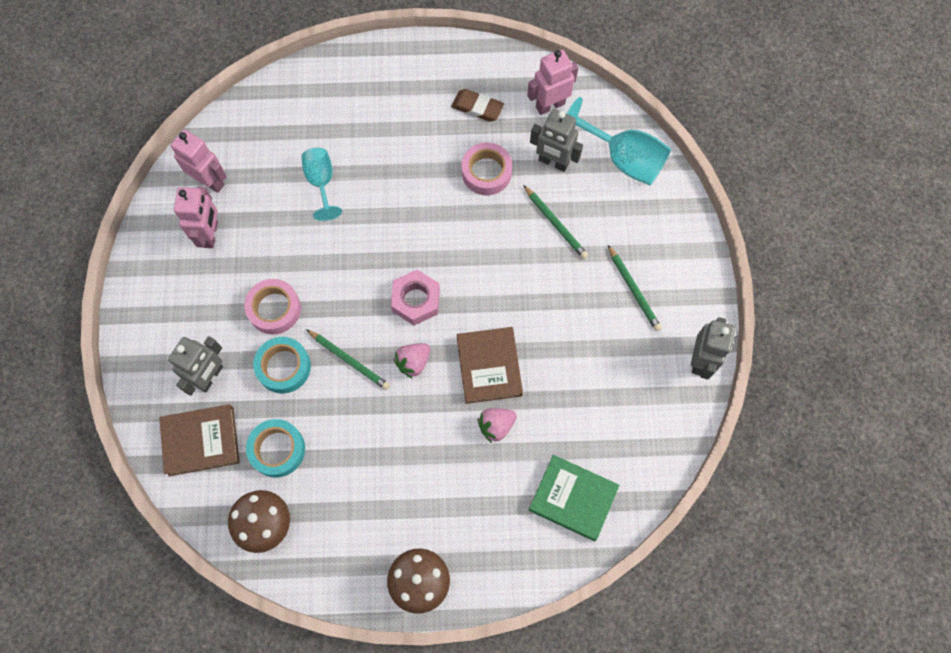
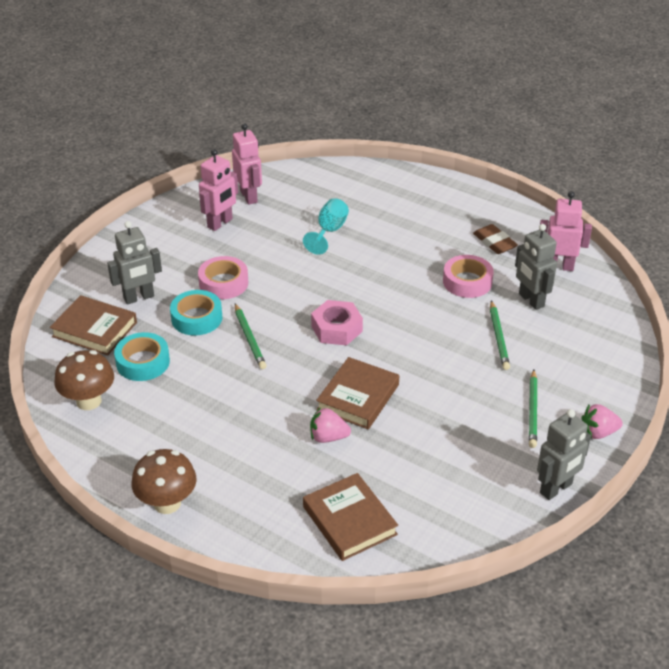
camera: 35 degrees right, 30 degrees down
pink strawberry [394,343,430,379] -> pink strawberry moved to [582,404,623,439]
green book [529,455,620,541] -> brown book [303,473,398,561]
turquoise goblet [566,97,671,185] -> none

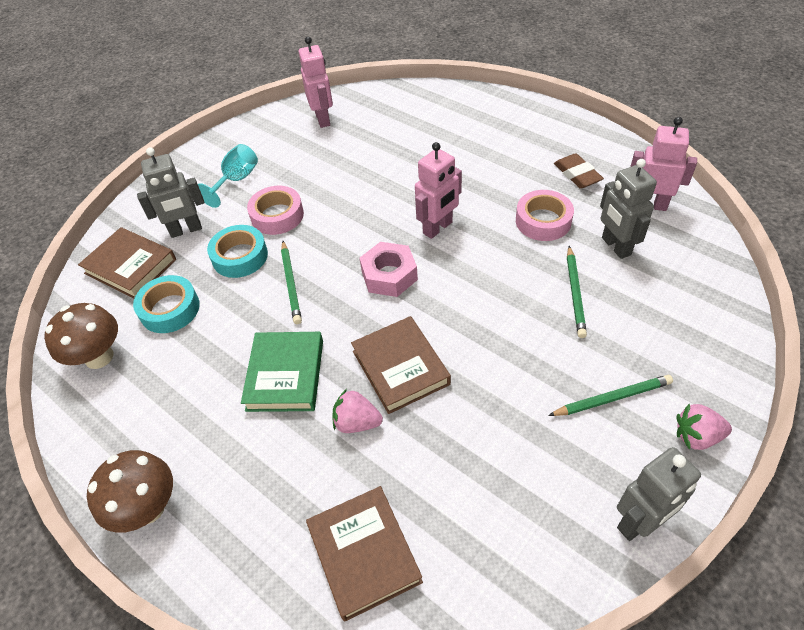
camera: 10 degrees right, 10 degrees up
pink robot [199,149,238,231] -> pink robot moved to [415,142,462,239]
turquoise goblet [303,198,349,255] -> turquoise goblet moved to [198,144,258,208]
brown book [316,357,399,429] -> brown book turned 60 degrees counterclockwise [351,316,451,414]
green pencil [529,369,537,448] -> green pencil turned 120 degrees counterclockwise [548,375,673,416]
none -> green book [241,332,323,412]

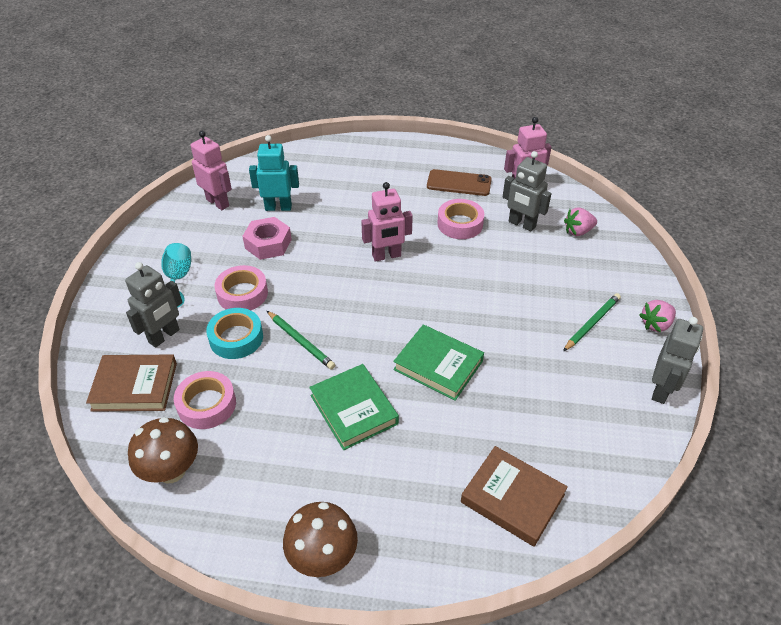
camera: 35 degrees left, 5 degrees down
turquoise tape [133,275,200,333] -> pink tape [174,371,236,429]
pink strawberry [332,389,383,433] -> pink strawberry moved to [564,207,597,236]
brown book [351,316,451,414] -> green book [393,324,484,401]
pink nut [360,242,418,297] -> pink nut moved to [242,217,292,260]
pink robot [415,142,462,239] -> pink robot turned 60 degrees clockwise [361,182,413,262]
brown eraser [554,153,604,189] -> brown phone [427,169,492,196]
green pencil [567,246,587,338] -> none
none -> turquoise robot [249,135,299,211]

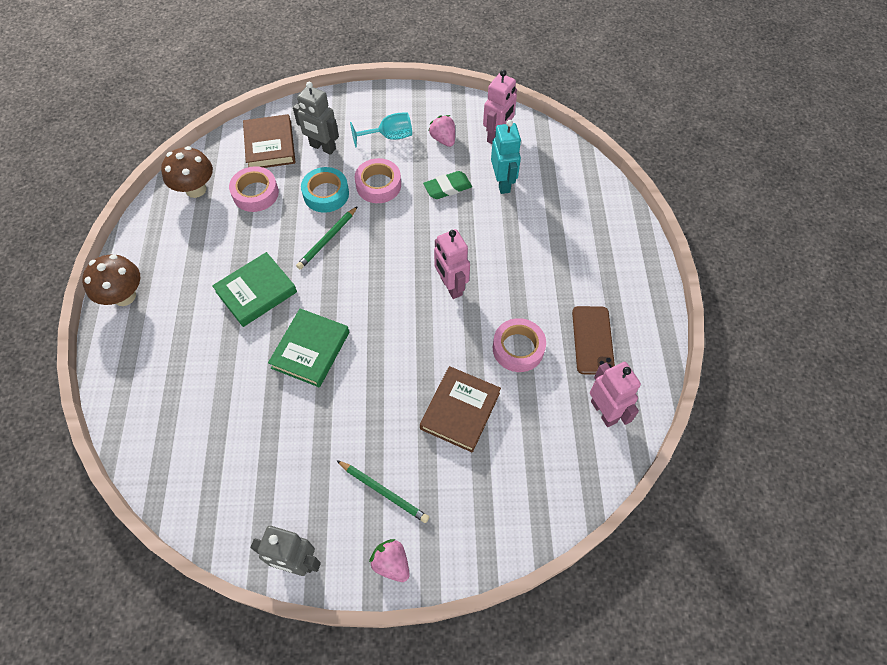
camera: 80 degrees right, 15 degrees up
pink nut [242,217,292,260] -> green eraser [423,171,472,199]
brown book [461,446,568,547] -> brown book moved to [420,366,501,453]
grey robot [503,151,551,232] -> none
pink strawberry [564,207,597,236] -> pink strawberry moved to [428,115,455,147]

